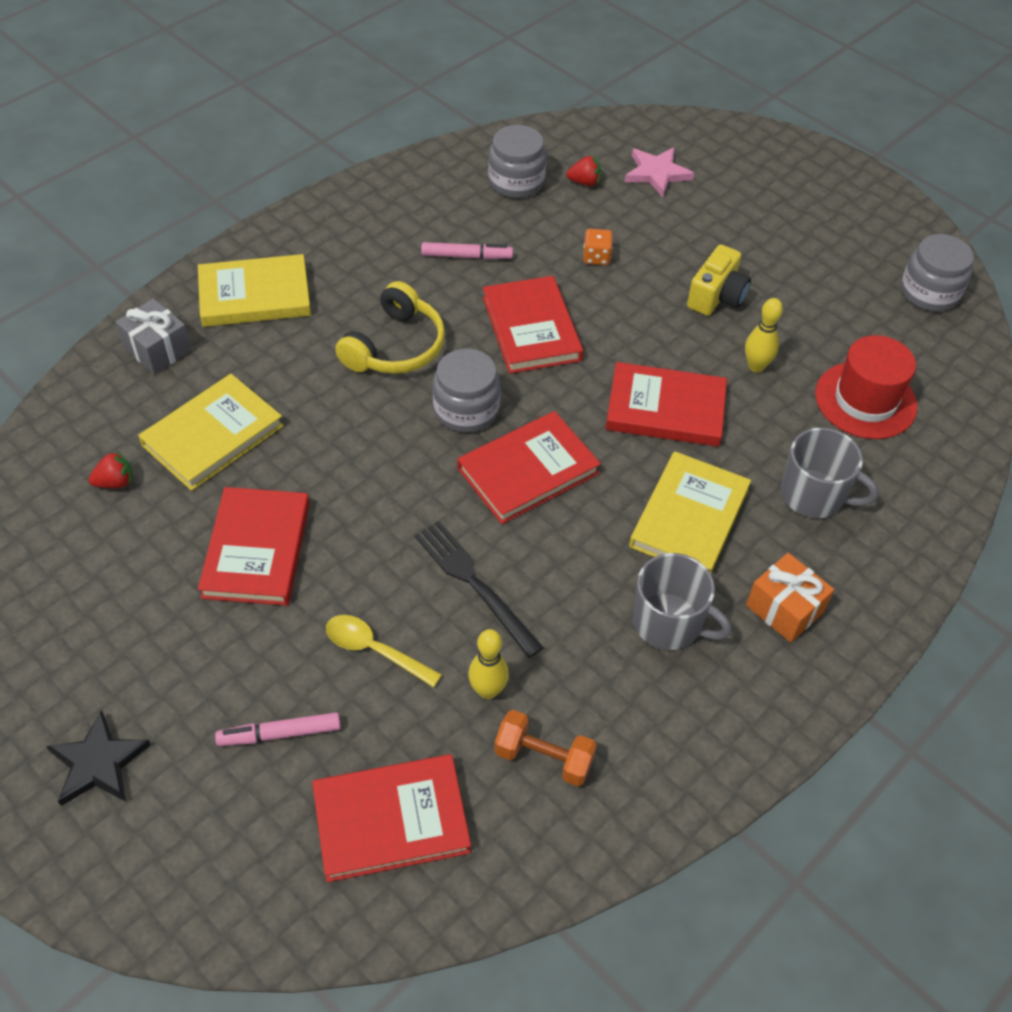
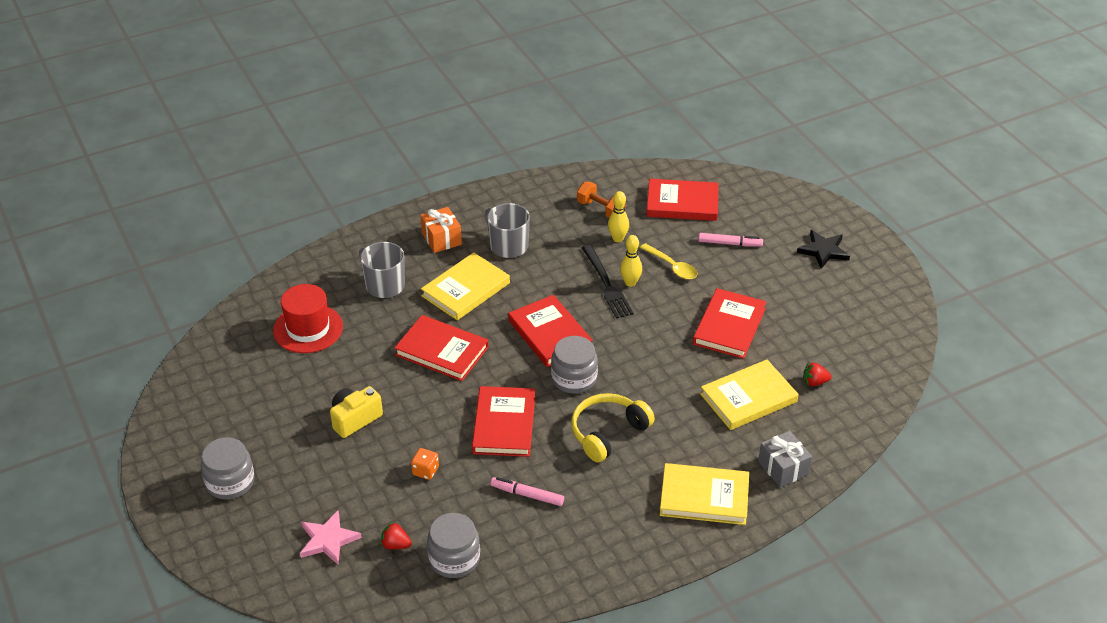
camera: 160 degrees left, 10 degrees down
red book [458,411,601,524] -> red book turned 75 degrees clockwise [508,295,593,367]
yellow bowling pin [745,298,783,372] -> yellow bowling pin moved to [620,235,642,287]
grey jar [901,234,974,311] -> grey jar moved to [201,437,254,500]

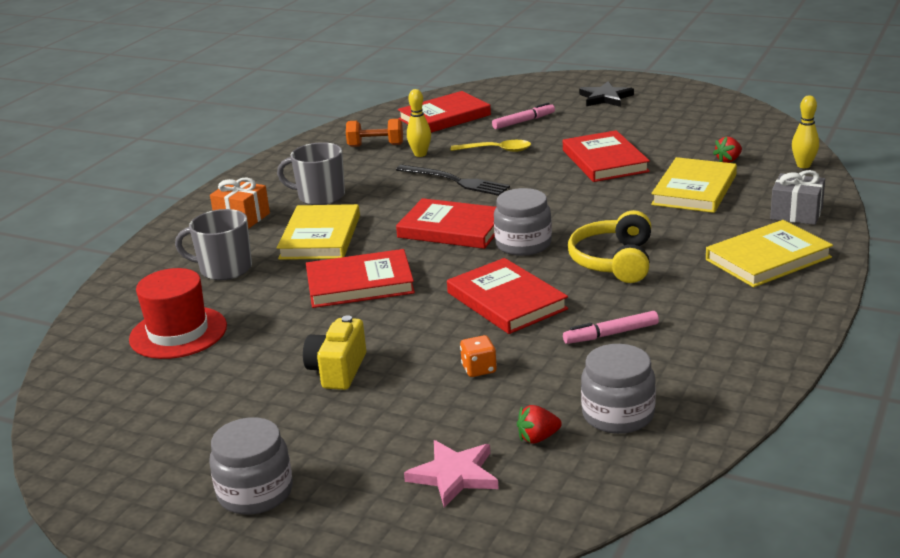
camera: 35 degrees left, 15 degrees down
yellow bowling pin [620,235,642,287] -> yellow bowling pin moved to [792,95,819,168]

